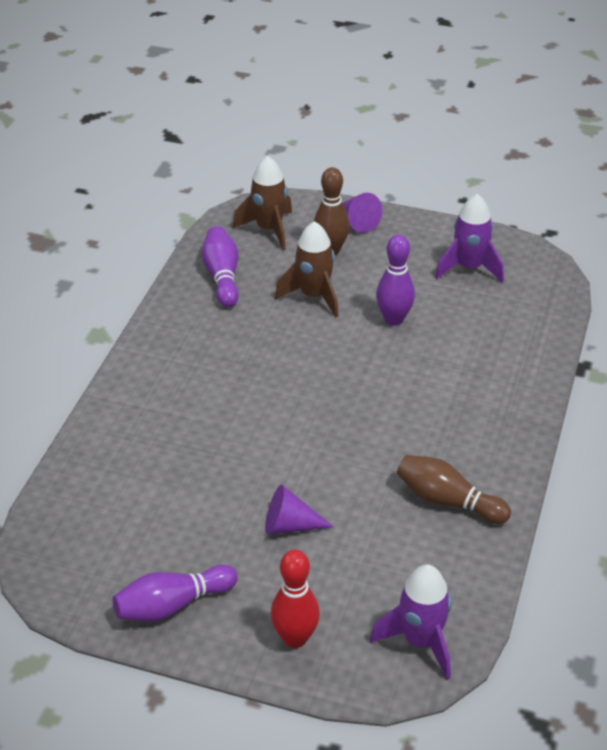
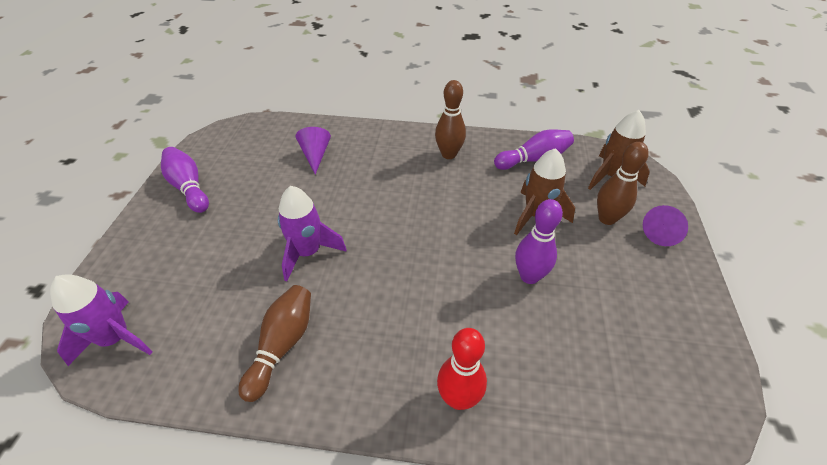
camera: 80 degrees right, 5 degrees up
purple cone [265,485,334,534] -> purple cone moved to [296,127,331,174]
red bowling pin [271,550,320,648] -> red bowling pin moved to [437,328,487,410]
purple rocket [435,194,504,282] -> purple rocket moved to [278,186,347,281]
none -> brown bowling pin [435,80,466,159]

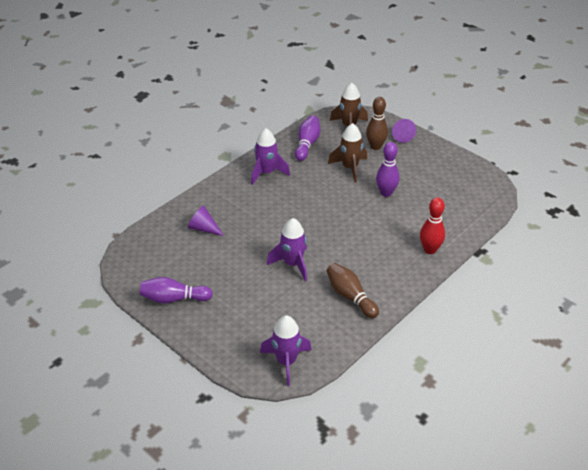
camera: 55 degrees left, 5 degrees down
brown bowling pin [435,80,466,159] -> purple rocket [251,128,290,185]

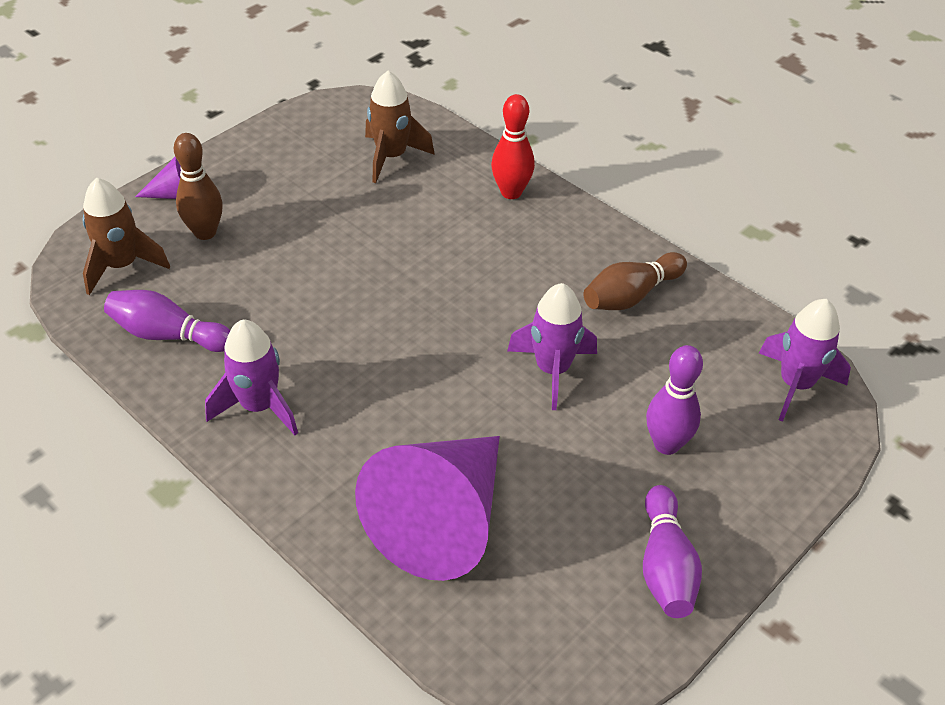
camera: 90 degrees left, 5 degrees up
purple cone [188,205,224,236] -> purple cone [355,436,500,581], size x2.24
brown rocket [328,123,367,183] -> brown rocket moved to [365,71,435,183]
purple bowling pin [376,142,399,197] -> purple bowling pin moved to [646,345,703,455]

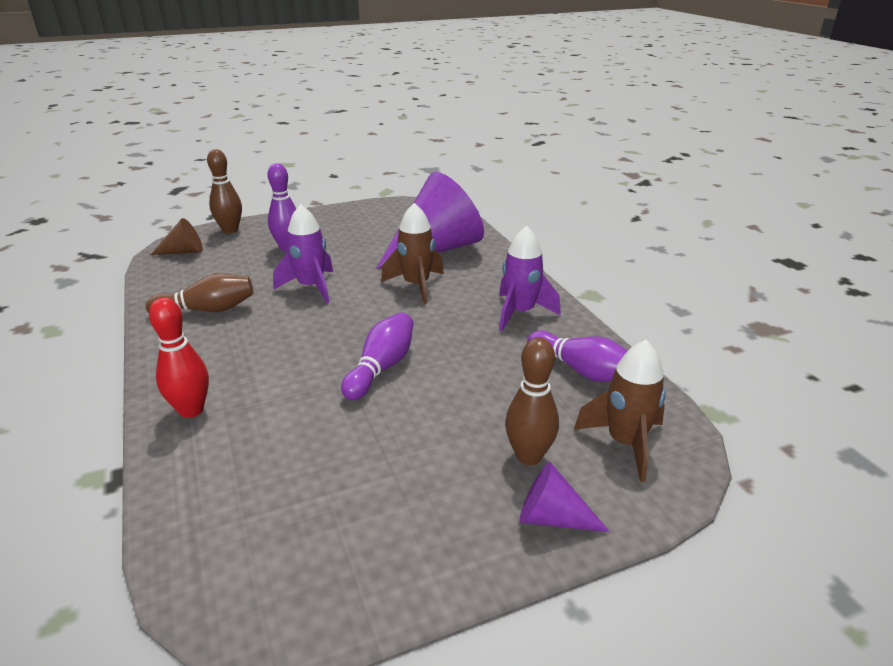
camera: 155 degrees left, 15 degrees down
brown rocket [365,71,435,183] -> brown rocket moved to [381,203,444,304]
purple bowling pin [643,485,702,618] -> purple bowling pin moved to [341,312,414,400]
purple rocket [759,299,851,422] -> brown cone [151,218,203,255]
none -> brown bowling pin [207,149,242,233]

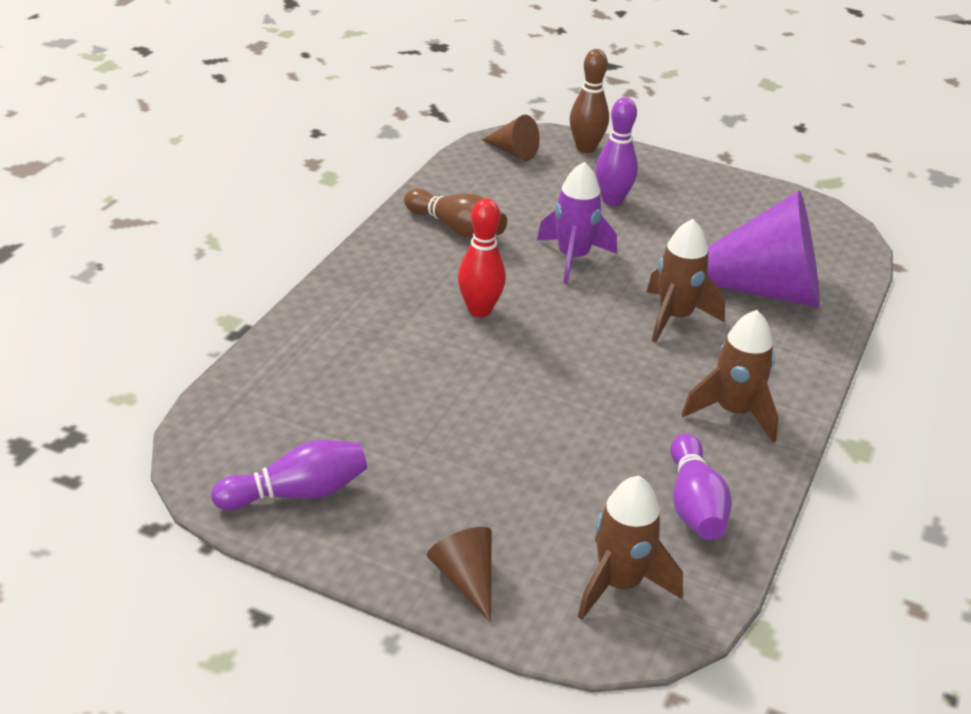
camera: 45 degrees right, 5 degrees up
red bowling pin [149,298,209,418] -> red bowling pin moved to [458,198,506,317]
purple bowling pin [341,312,414,400] -> purple bowling pin moved to [211,440,367,510]
purple rocket [499,226,561,331] -> brown rocket [681,310,779,443]
brown bowling pin [505,337,559,465] -> none
purple cone [520,462,610,532] -> brown cone [427,527,492,623]

